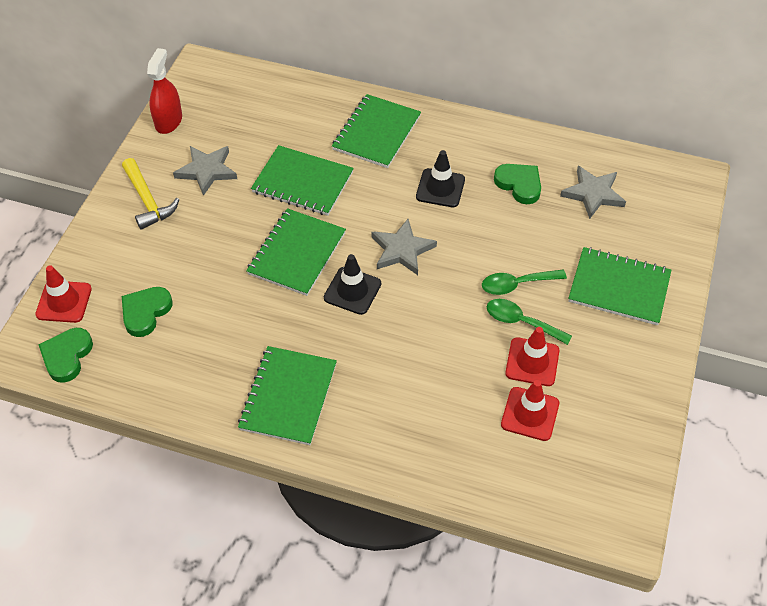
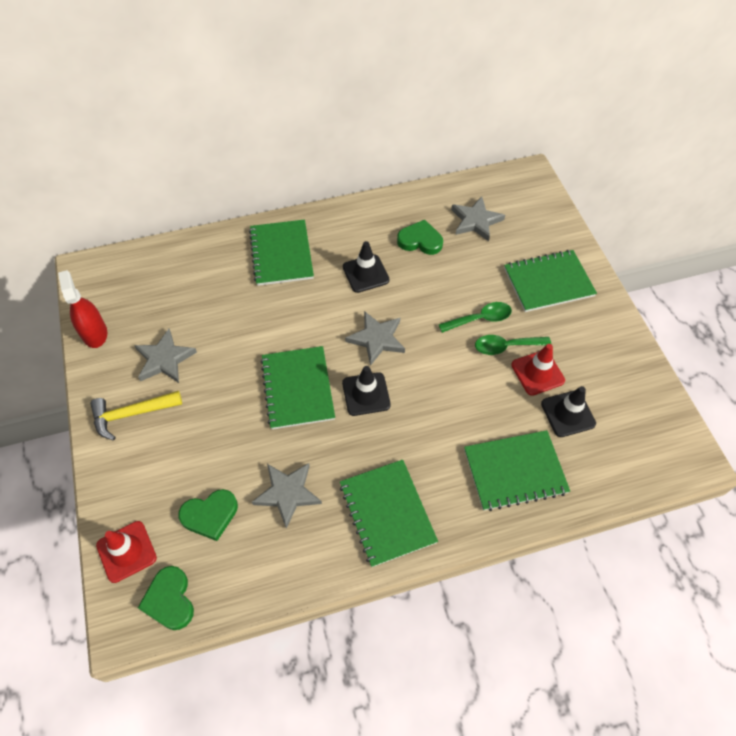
camera: 35 degrees left, 5 degrees up
yellow hammer [122,158,179,230] -> yellow hammer turned 135 degrees clockwise [90,391,182,440]
green heart [122,287,173,337] -> green heart turned 105 degrees counterclockwise [178,489,238,541]
green notebook [251,145,354,216] -> green notebook moved to [464,430,570,511]
green spoon [482,270,567,295] -> green spoon turned 150 degrees counterclockwise [438,302,512,333]
red traffic cone [501,380,559,441] -> black traffic cone [541,386,596,437]
none -> grey star [252,463,322,529]

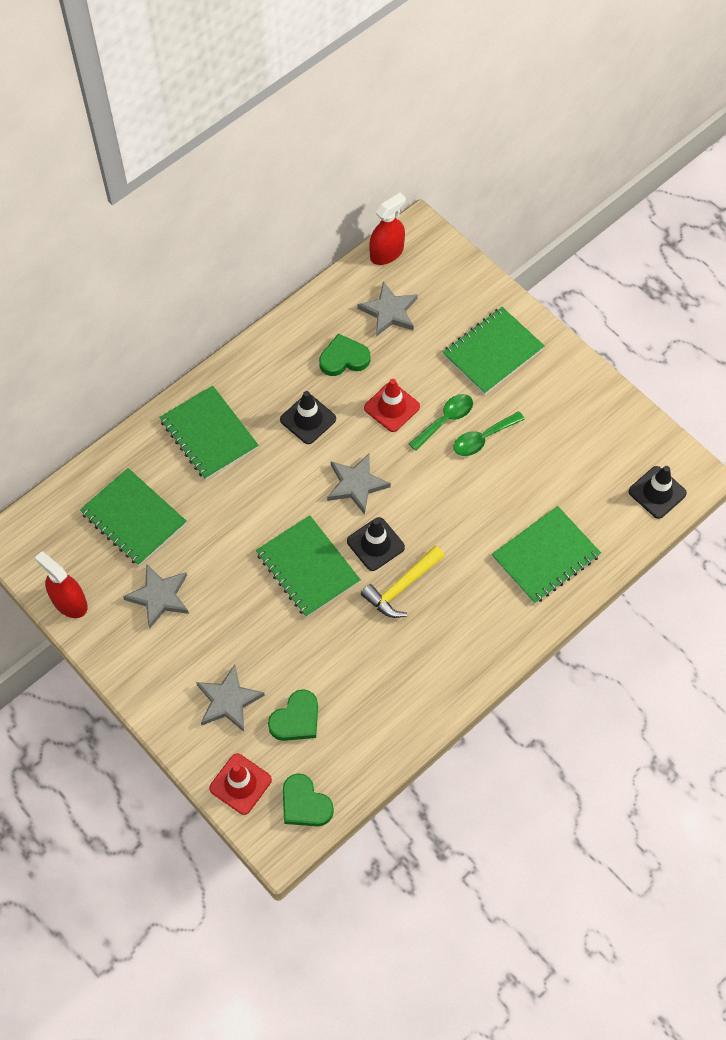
camera: 25 degrees left, 5 degrees up
yellow hammer [90,391,182,440] -> yellow hammer moved to [361,545,444,618]
grey star [252,463,322,529] -> grey star moved to [196,665,265,732]
green notebook [340,460,438,567] -> green notebook moved to [80,468,187,566]
red traffic cone [511,344,565,396] -> red traffic cone moved to [364,379,420,432]
black traffic cone [541,386,596,437] -> black traffic cone moved to [629,466,687,519]
none -> red spray bottle [369,193,406,265]

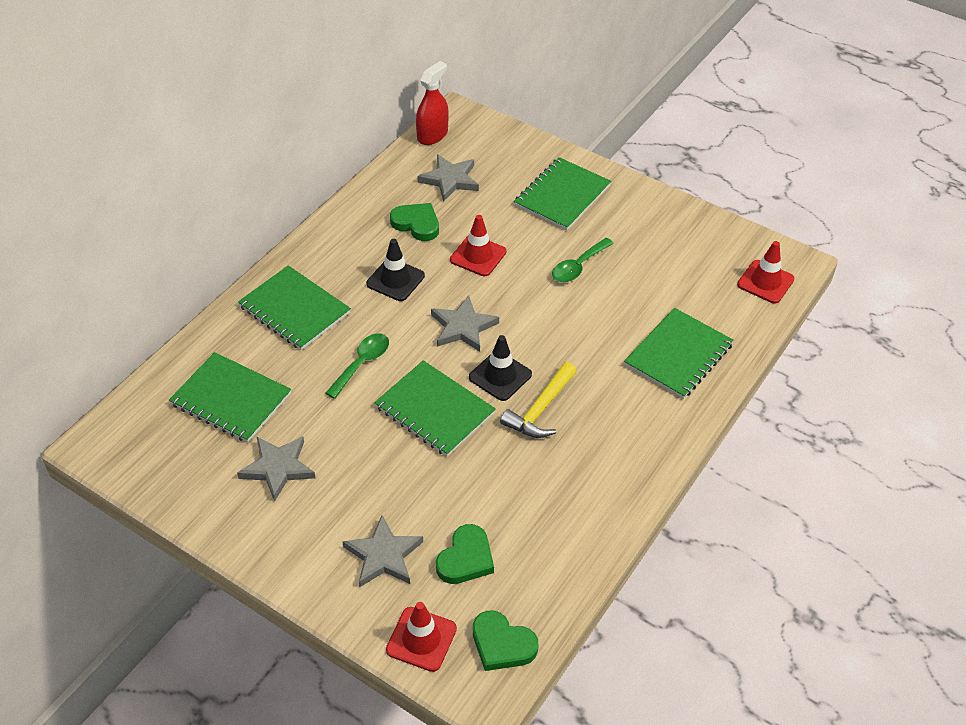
camera: 15 degrees left, 15 degrees down
red spray bottle [35,551,88,618] -> none
green heart [319,334,370,376] -> green heart turned 60 degrees clockwise [390,203,439,241]
green spoon [409,394,473,451] -> green spoon moved to [326,333,389,399]
black traffic cone [629,466,687,519] -> red traffic cone [737,241,795,303]

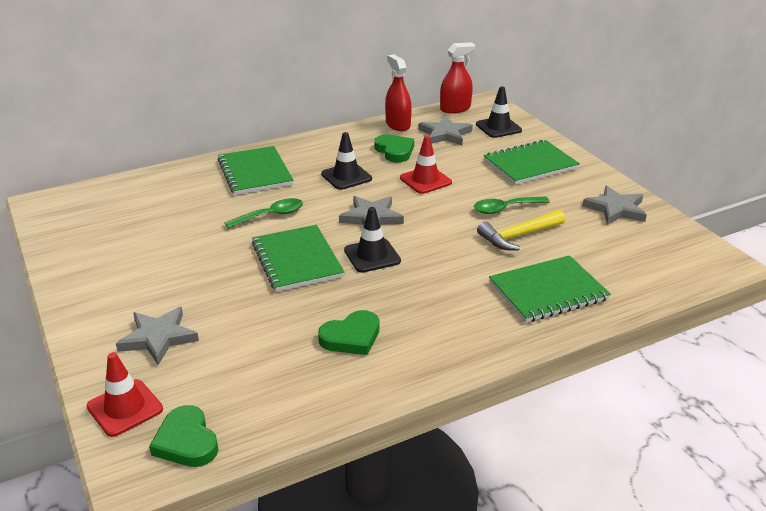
camera: 30 degrees right, 15 degrees down
green notebook [169,352,291,442] -> none
grey star [237,436,315,502] -> grey star moved to [582,186,647,225]
green heart [436,524,494,584] -> green heart moved to [318,310,379,355]
yellow hammer [500,362,577,438] -> yellow hammer moved to [477,210,565,250]
red traffic cone [737,241,795,303] -> none
none -> red spray bottle [385,54,412,131]
none -> black traffic cone [476,86,522,138]

